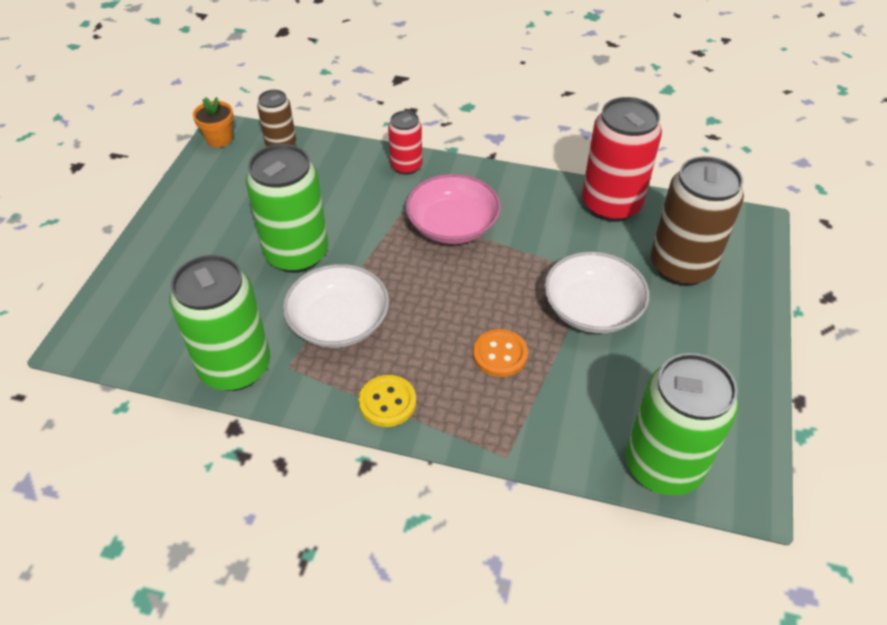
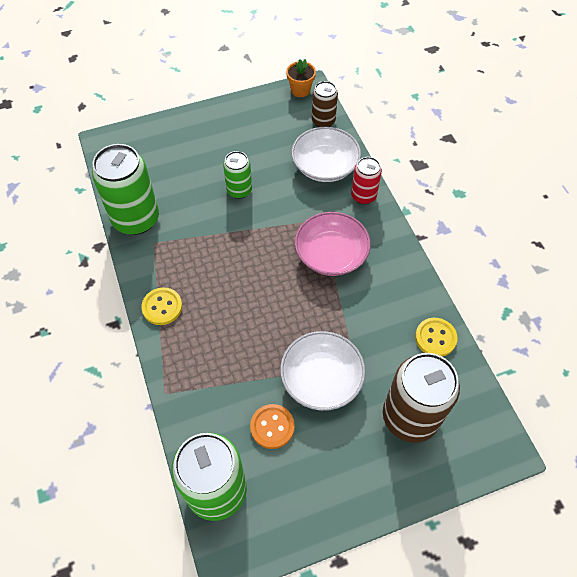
camera: 55 degrees right, 10 degrees up
green can [246,144,328,273] -> green can [223,151,252,199], size x0.55
white bowl [283,264,389,348] -> white bowl moved to [291,127,361,182]
orange button [473,329,528,377] -> orange button moved to [250,404,295,449]
red can [582,97,662,222] -> yellow button [415,318,458,357]

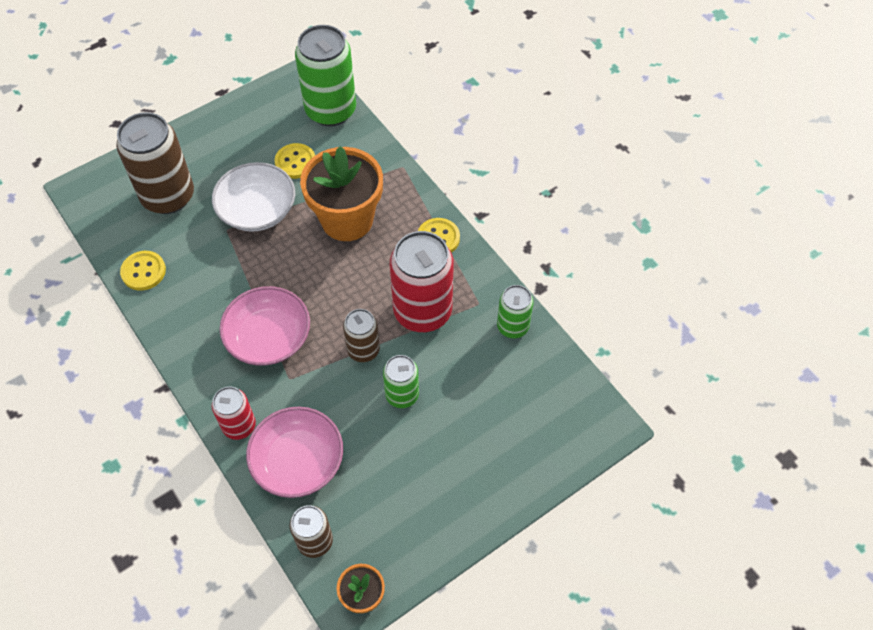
camera: 165 degrees right, 0 degrees up
green can [92,144,159,235] -> green can [497,285,533,338], size x0.55
orange button [250,404,295,449] -> yellow button [274,143,315,179]
white bowl [291,127,361,182] -> pink bowl [246,407,343,498]
none -> orange flower pot [300,146,383,241]
none -> brown can [343,309,380,362]
none -> red can [390,231,454,332]

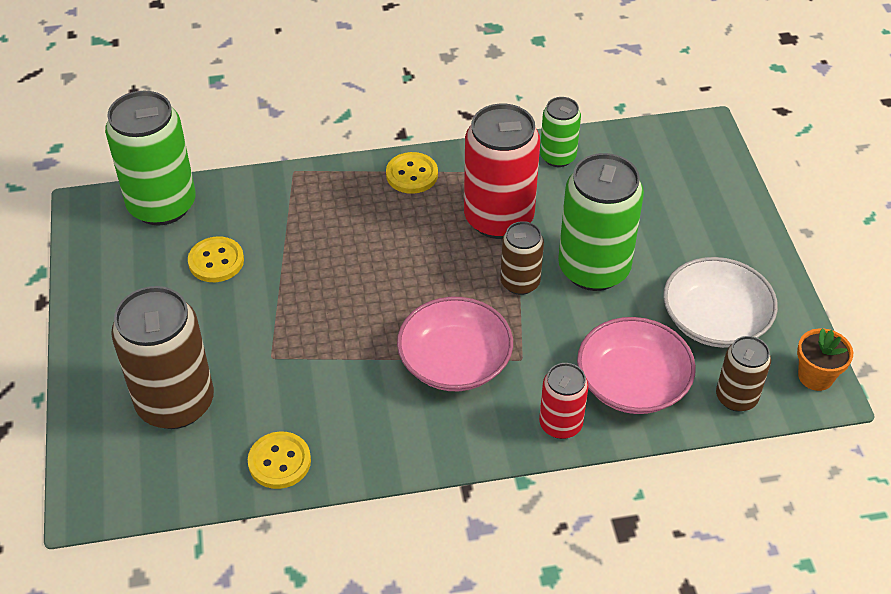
camera: 65 degrees left, 10 degrees down
white bowl [212,162,295,232] -> white bowl moved to [663,257,778,348]
orange flower pot [300,146,383,241] -> none
green can [383,355,419,408] -> green can [558,153,644,291], size x1.83

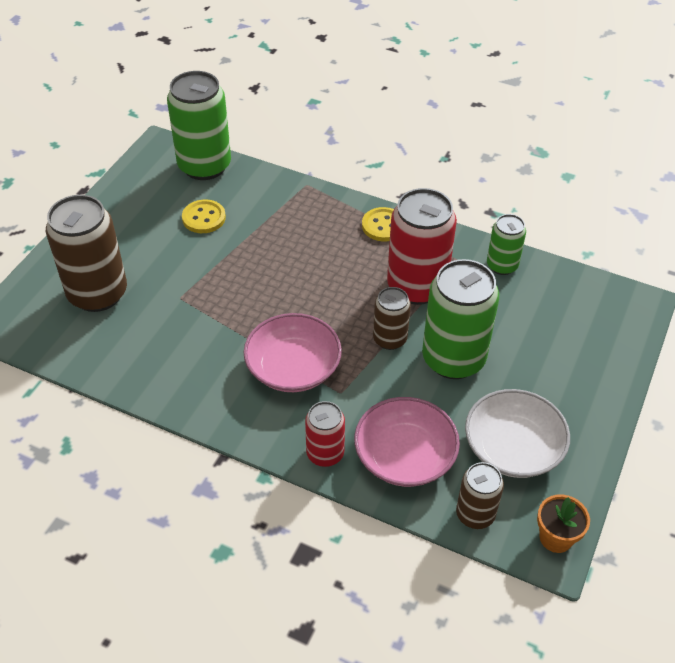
camera: 35 degrees right, 0 degrees up
yellow button [248,432,311,489] -> none

